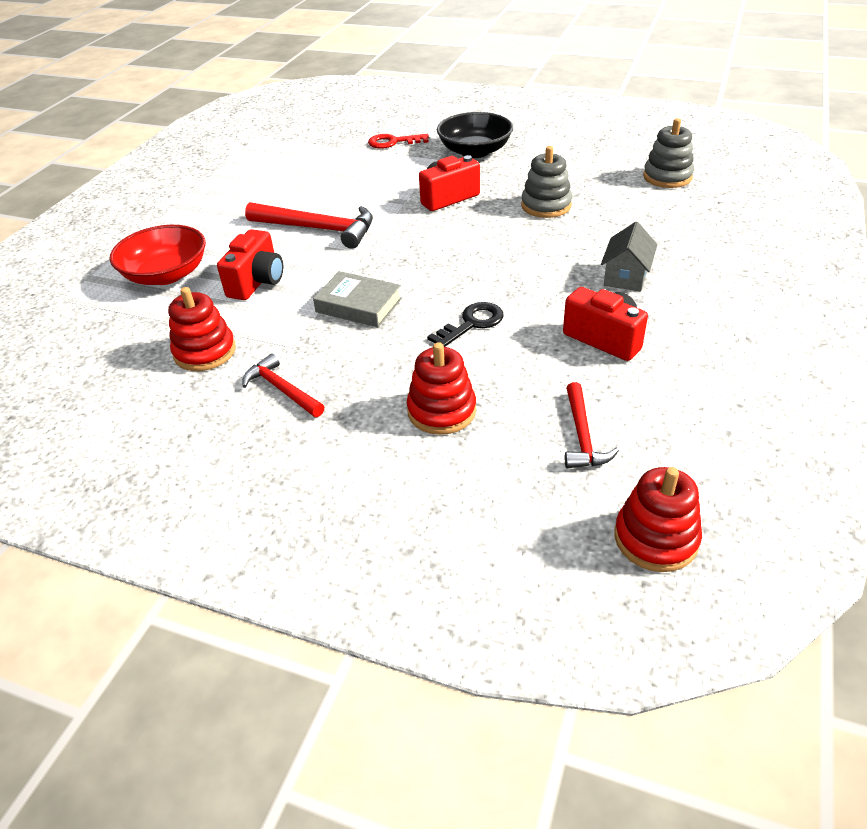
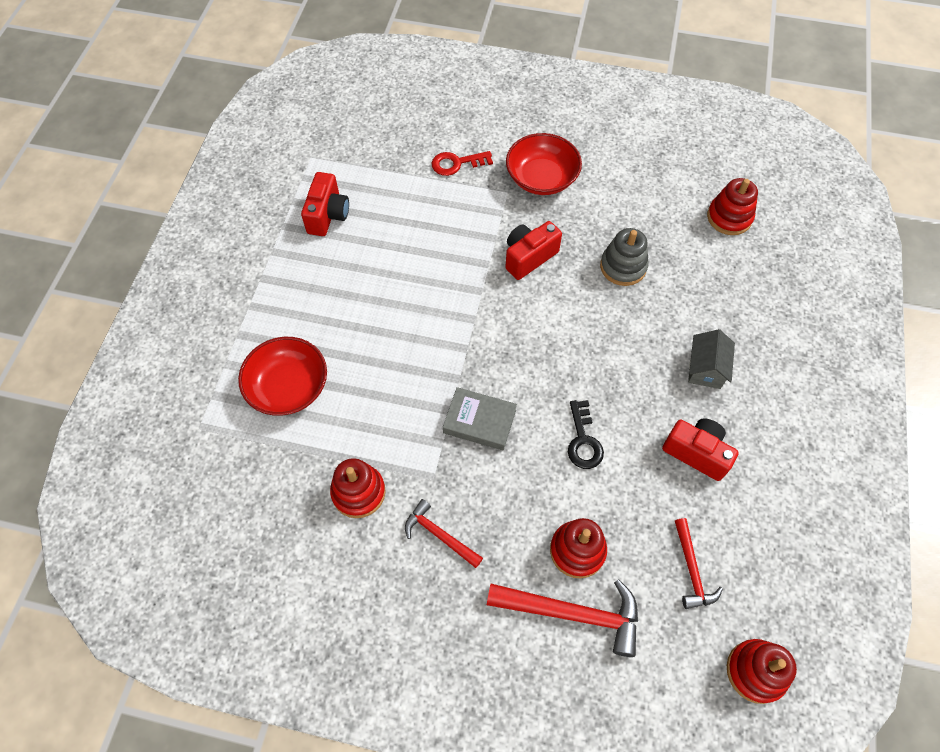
camera: 10 degrees left, 20 degrees up
red camera [217,229,283,300] -> red camera moved to [301,172,349,236]
red hammer [245,202,373,249] -> red hammer moved to [487,579,638,657]
black key [427,302,503,347] -> black key turned 135 degrees clockwise [568,400,604,469]
black bowl [437,112,513,158] -> red bowl [506,133,582,195]
grey stacking toy [643,118,694,188] -> red stacking toy [707,178,758,235]

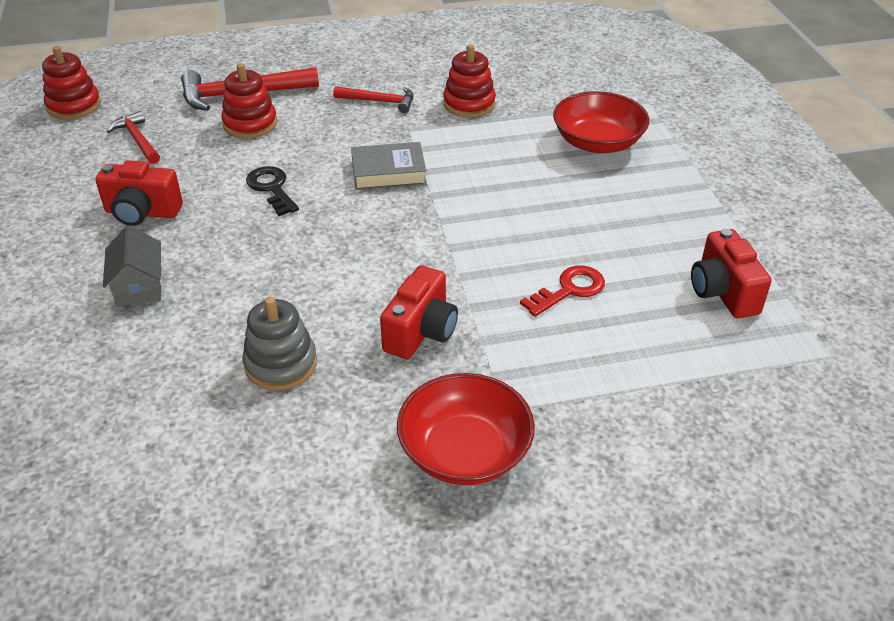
camera: 155 degrees right, 20 degrees down
red key [432,151,493,176] -> red key moved to [520,265,605,317]
red stacking toy [707,178,758,235] -> none

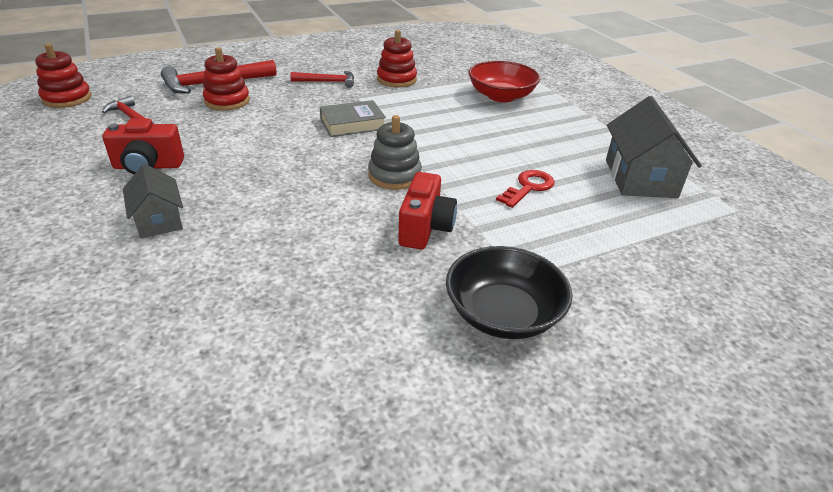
camera: 15 degrees left, 5 degrees down
grey stacking toy [242,297,317,390] -> grey stacking toy moved to [368,115,422,190]
black key [246,166,299,216] -> none
red bowl [397,373,535,485] -> black bowl [446,246,572,339]
red camera [691,229,772,319] -> grey house [606,96,702,198]

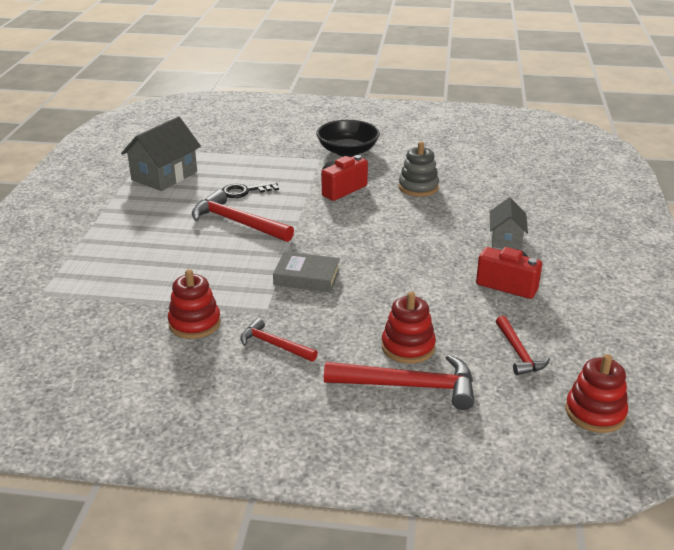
camera: 145 degrees left, 5 degrees down
grey stacking toy [368,115,422,190] -> grey stacking toy moved to [399,142,439,197]
red bowl [468,61,540,102] -> none
red key [496,170,555,208] -> black key [222,182,279,198]
none -> red hammer [192,190,294,242]

